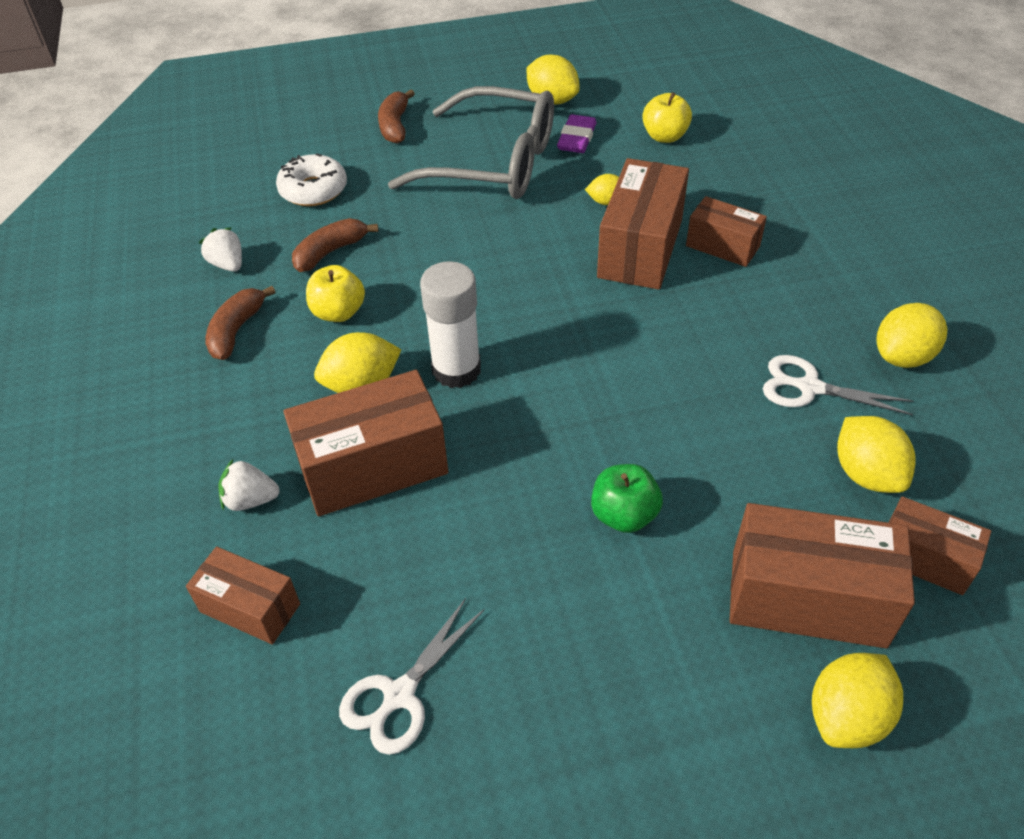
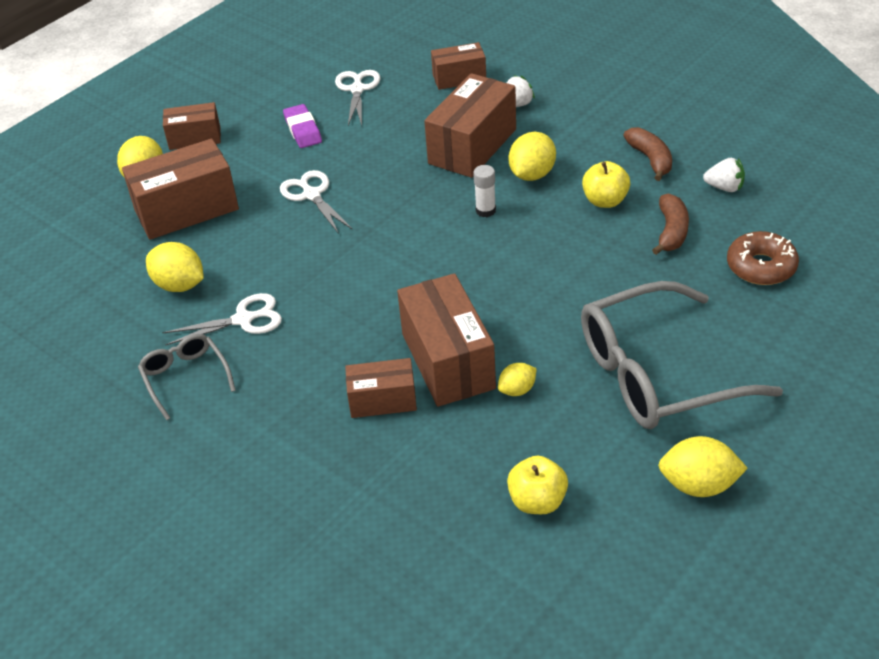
camera: 145 degrees right, 5 degrees down
white donut [276,153,347,206] -> brown donut [727,231,799,285]
brown banana [378,89,415,144] -> none
white glue stick [420,261,481,388] -> white glue stick [473,165,496,217], size x0.53
purple eraser [557,114,597,153] -> purple eraser moved to [283,104,322,148]
green apple [591,464,663,533] -> white scissors [280,170,352,234]
yellow lemon [877,303,947,368] -> grey glasses [138,334,236,420]
brown box [888,496,991,595] -> brown box moved to [163,102,221,150]

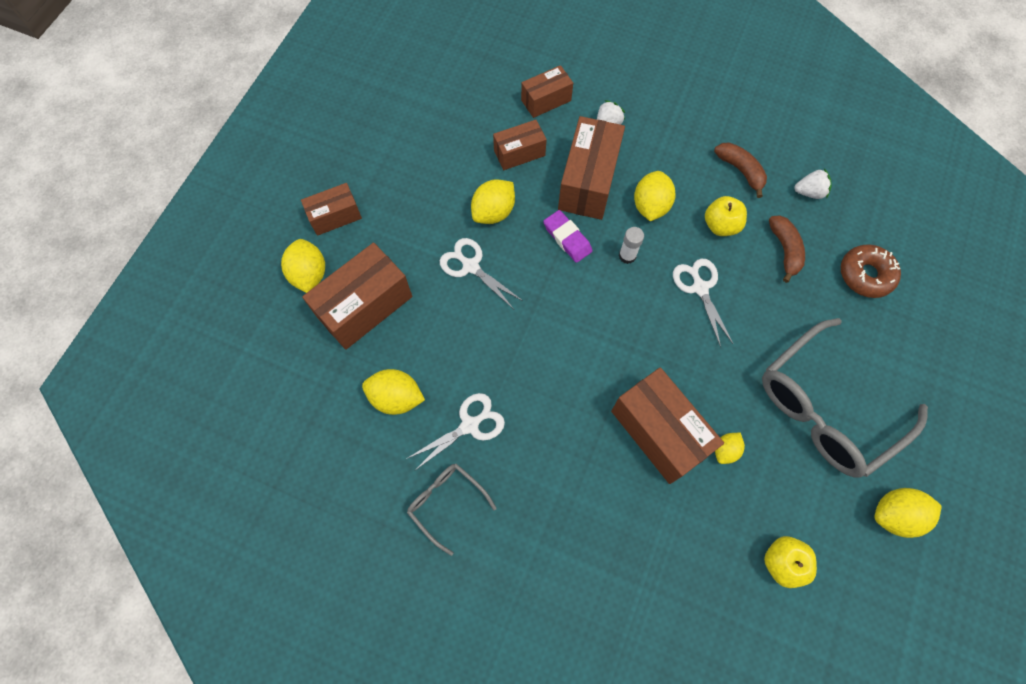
camera: 20 degrees left, 25 degrees up
purple eraser [283,104,322,148] -> purple eraser moved to [543,210,592,263]
white scissors [335,70,381,125] -> white scissors moved to [673,259,733,347]
brown box [345,358,417,418] -> brown box moved to [493,120,547,170]
none -> yellow lemon [471,179,515,224]

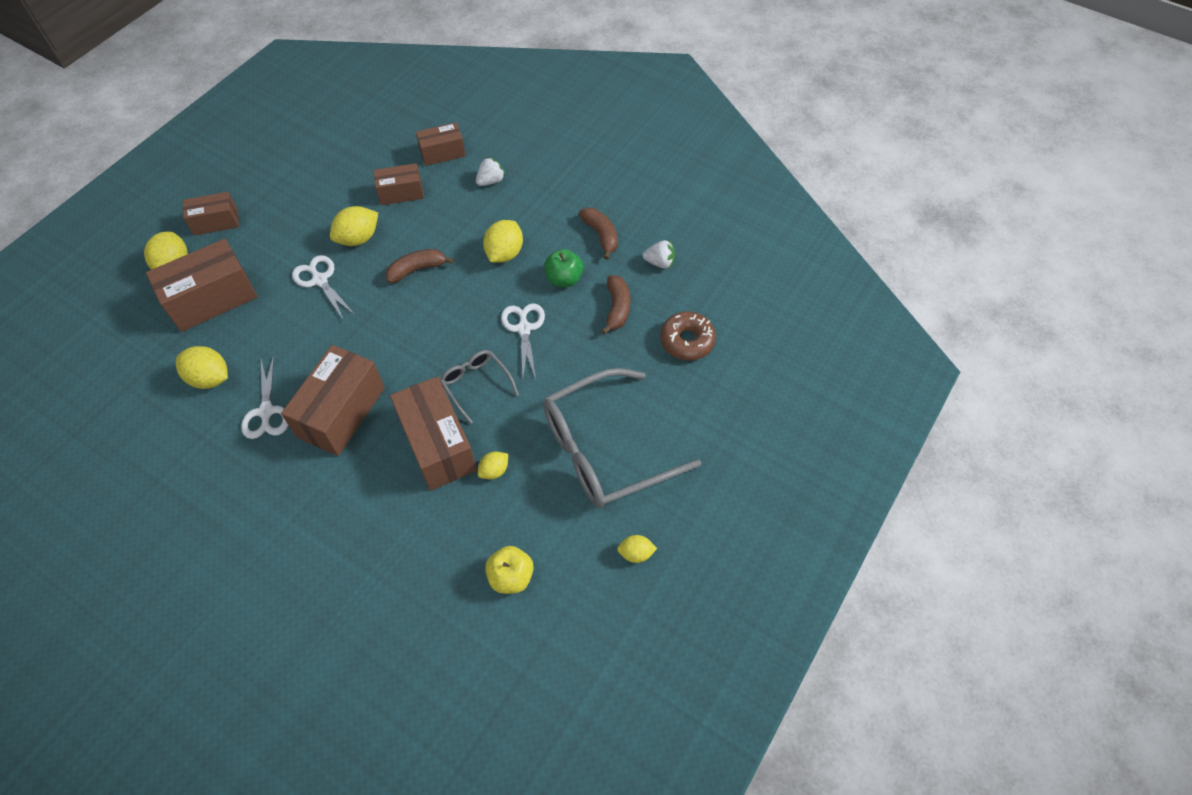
camera: 10 degrees right, 10 degrees down
white scissors [406,393,505,471] -> white scissors turned 105 degrees clockwise [241,355,288,439]
grey glasses [407,464,497,556] -> grey glasses moved to [440,350,519,424]
purple eraser [543,210,592,263] -> brown banana [385,249,454,283]
brown box [558,116,625,220] -> brown box moved to [281,345,385,456]
white glue stick [619,227,644,264] -> none
yellow apple [705,196,747,236] -> green apple [544,249,583,287]
yellow lemon [874,488,942,538] -> yellow lemon [617,535,657,563], size x0.59

